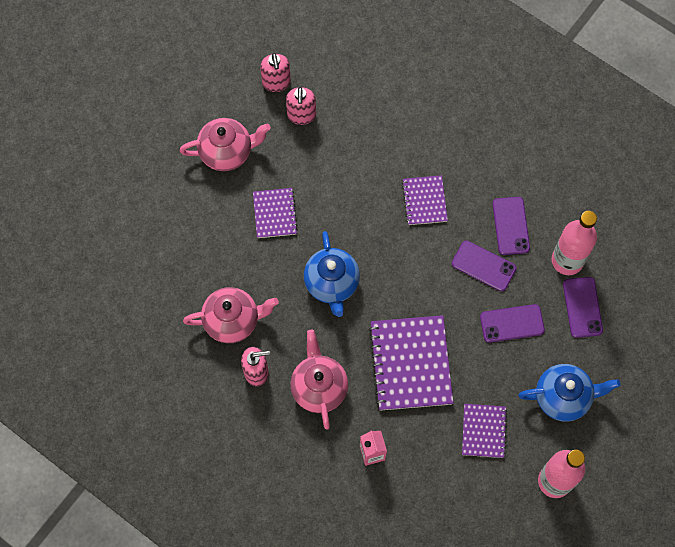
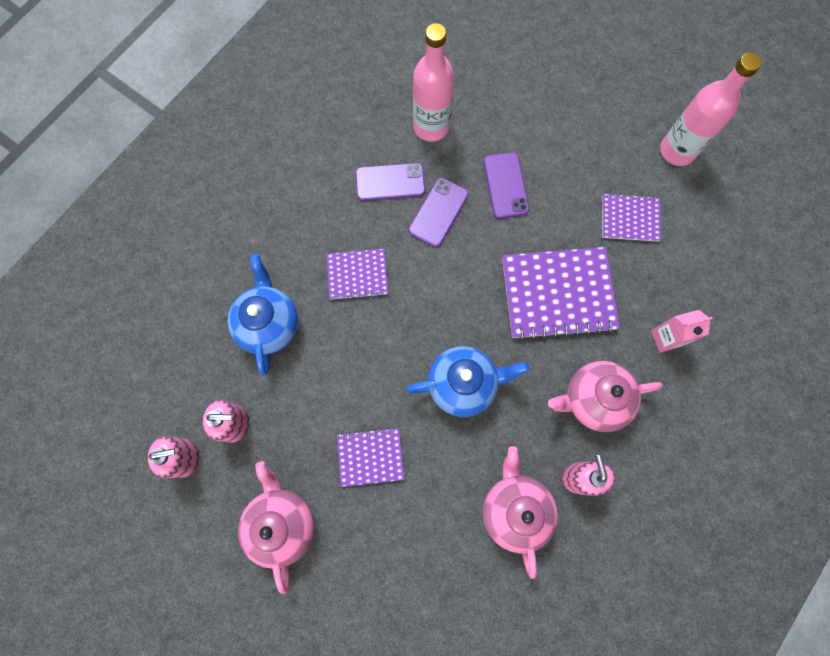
camera: 90 degrees left, 5 degrees up
blue teapot [518,364,621,422] -> blue teapot moved to [228,254,298,376]
purple phone [563,277,603,338] -> none

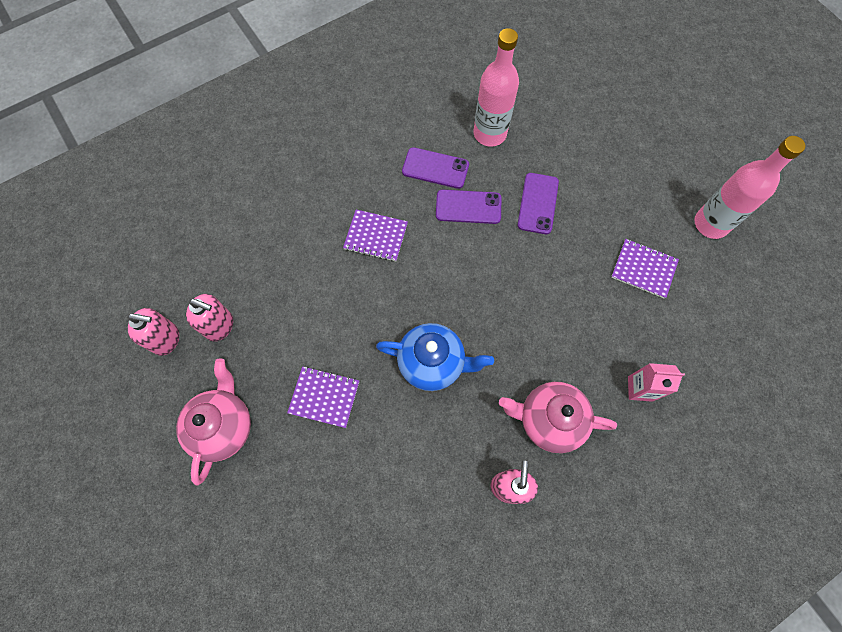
camera: 20 degrees right, 5 degrees down
blue teapot [228,254,298,376] -> none
purple phone [409,178,469,247] -> purple phone turned 45 degrees clockwise [436,190,502,224]
pink teapot [483,446,558,579] -> none
purple notebook [502,247,620,340] -> none

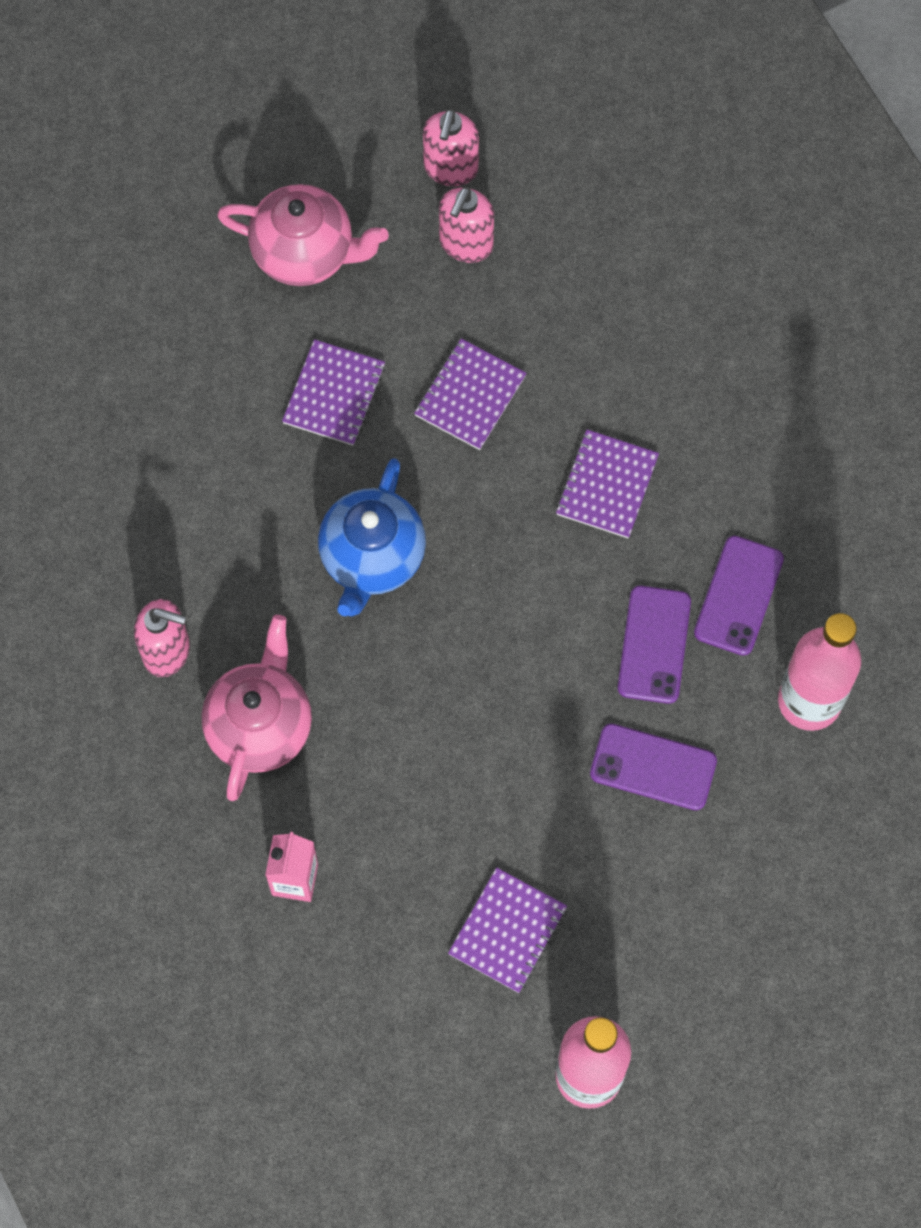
camera: 95 degrees right, 0 degrees up
none -> purple notebook [414,338,527,450]

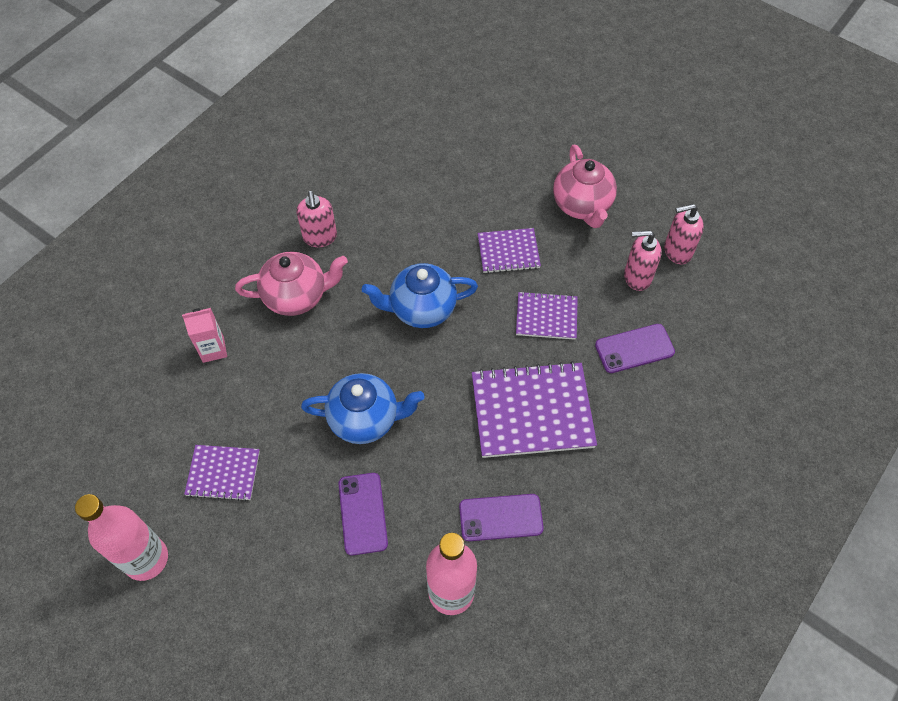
camera: 65 degrees right, 10 degrees down
purple notebook [556,430,659,538] -> purple notebook [472,361,597,458], size x1.79
purple phone [618,586,691,704] -> purple phone moved to [595,324,675,373]
none -> blue teapot [301,373,424,444]

